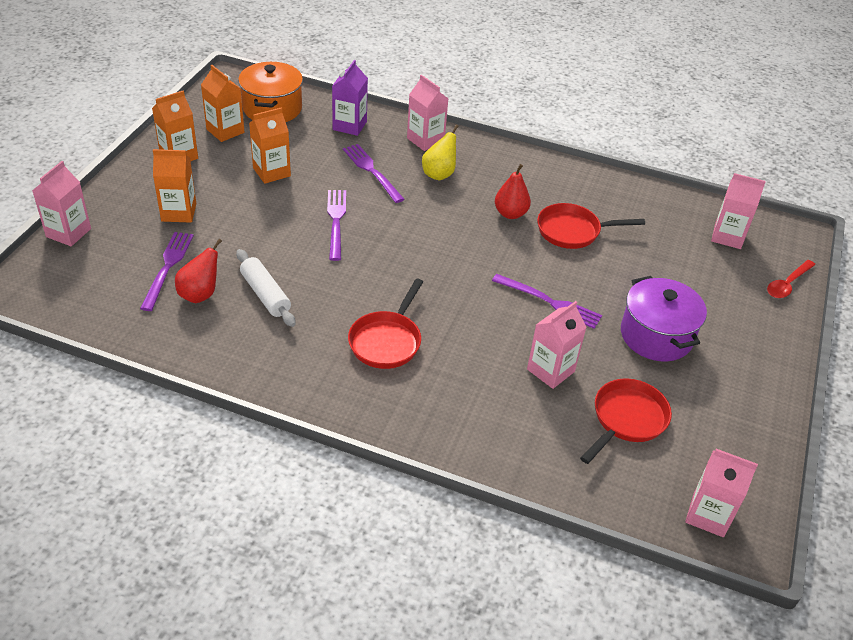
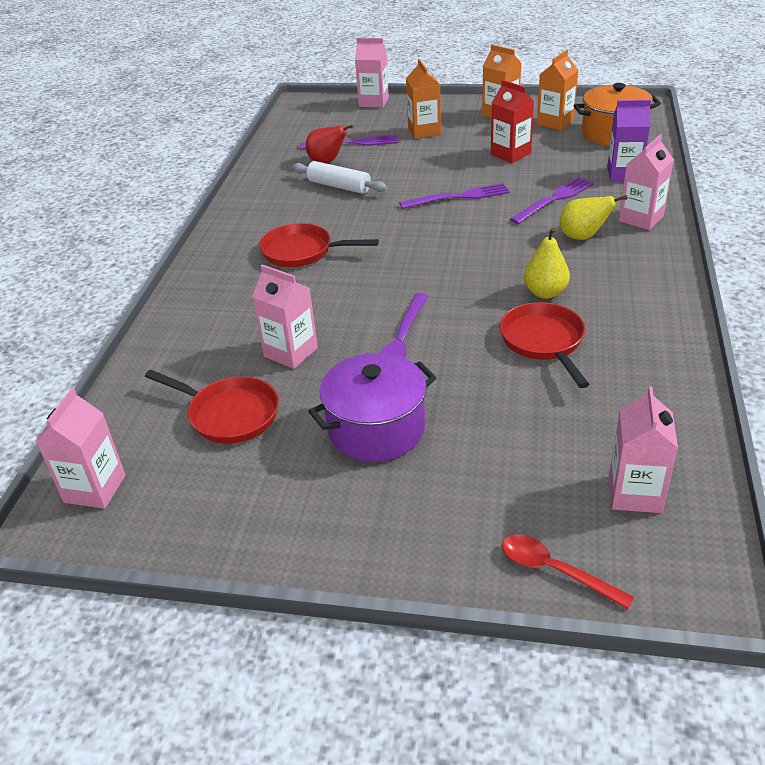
camera: 85 degrees right, 5 degrees down
white rolling pin [236,249,296,327] -> white rolling pin turned 75 degrees clockwise [292,161,387,194]
orange carton [249,107,291,184] -> red carton [491,80,534,163]
red pear [495,164,531,219] -> yellow pear [524,227,570,299]

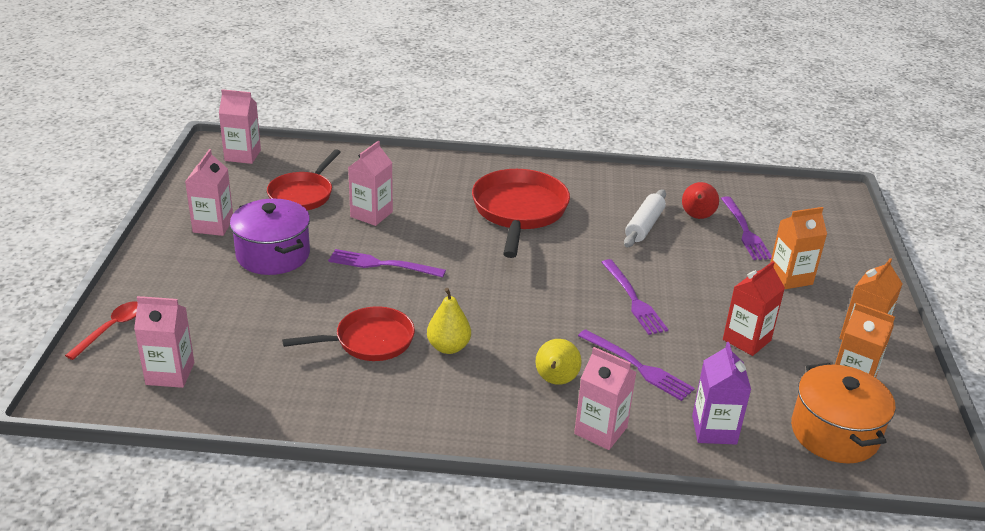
camera: 80 degrees right, 5 degrees down
red pan [259,223,379,267] -> red pan [472,169,570,258], size x1.52
pink carton [355,38,389,108] -> pink carton moved to [185,149,233,236]

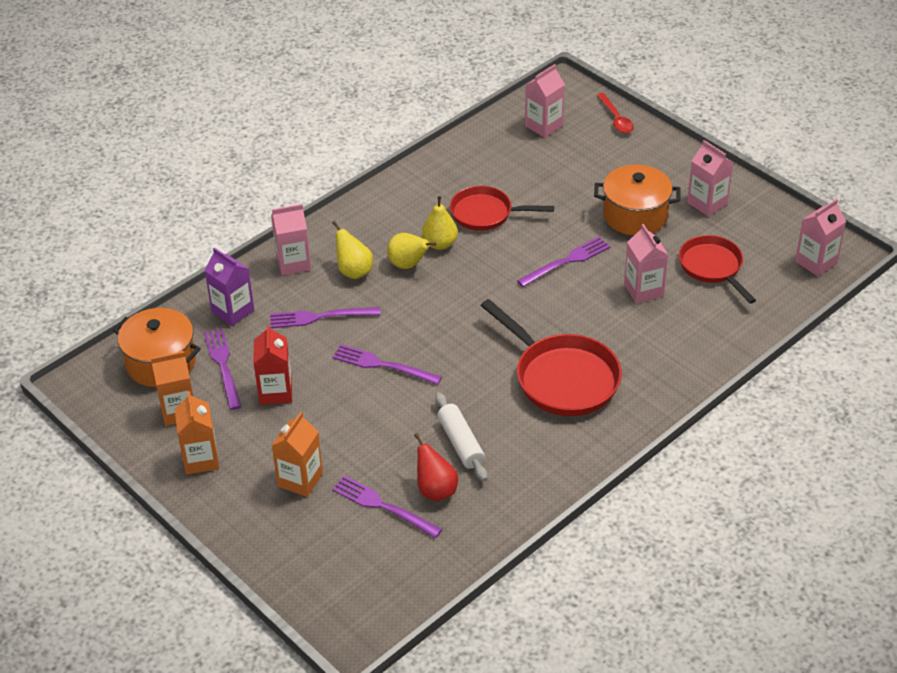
camera: 135 degrees right, 10 degrees up
purple pot [230,198,310,275] -> orange pot [594,165,681,236]
red pan [282,306,415,361] -> red pan turned 75 degrees clockwise [450,186,554,231]
none -> purple fork [204,328,242,410]
none -> yellow pear [387,233,436,269]

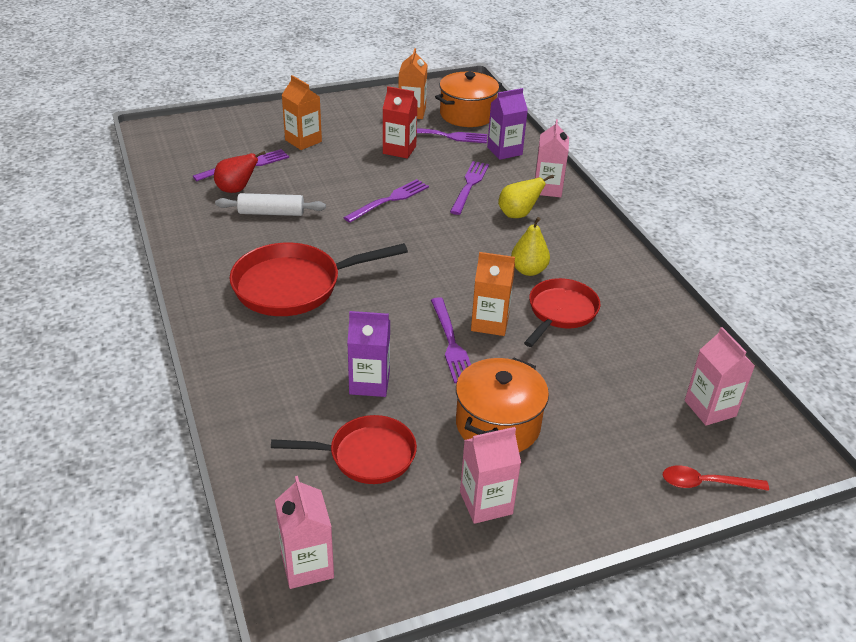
camera: 110 degrees right, 5 degrees down
orange carton [175,391,219,475] -> orange carton moved to [471,252,515,336]
yellow pear [387,233,436,269] -> none
pink carton [624,224,668,304] -> purple carton [347,311,390,397]

